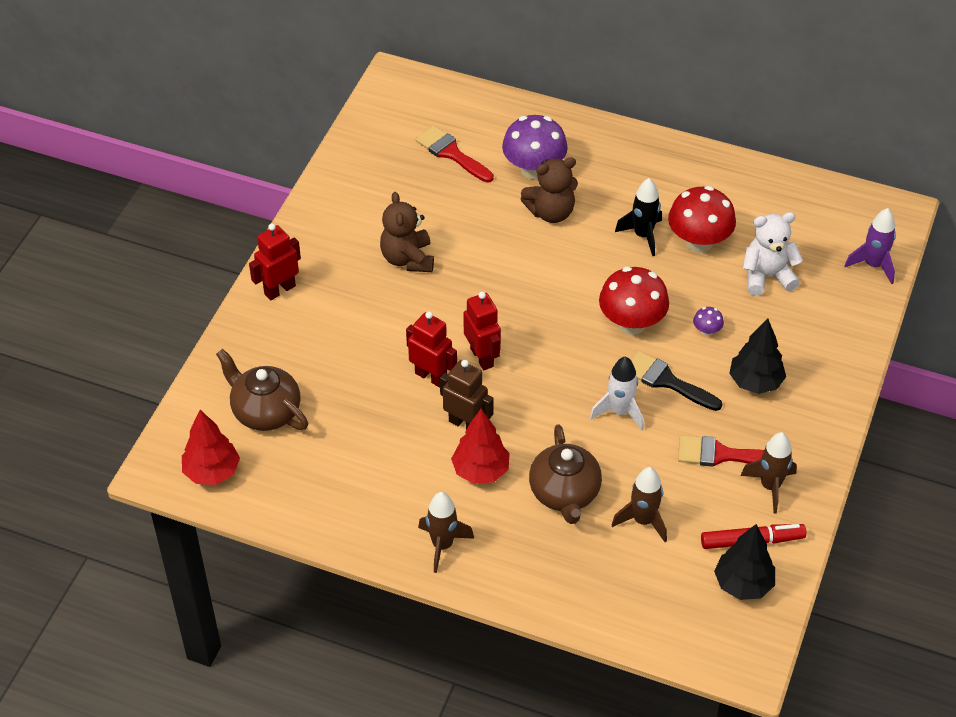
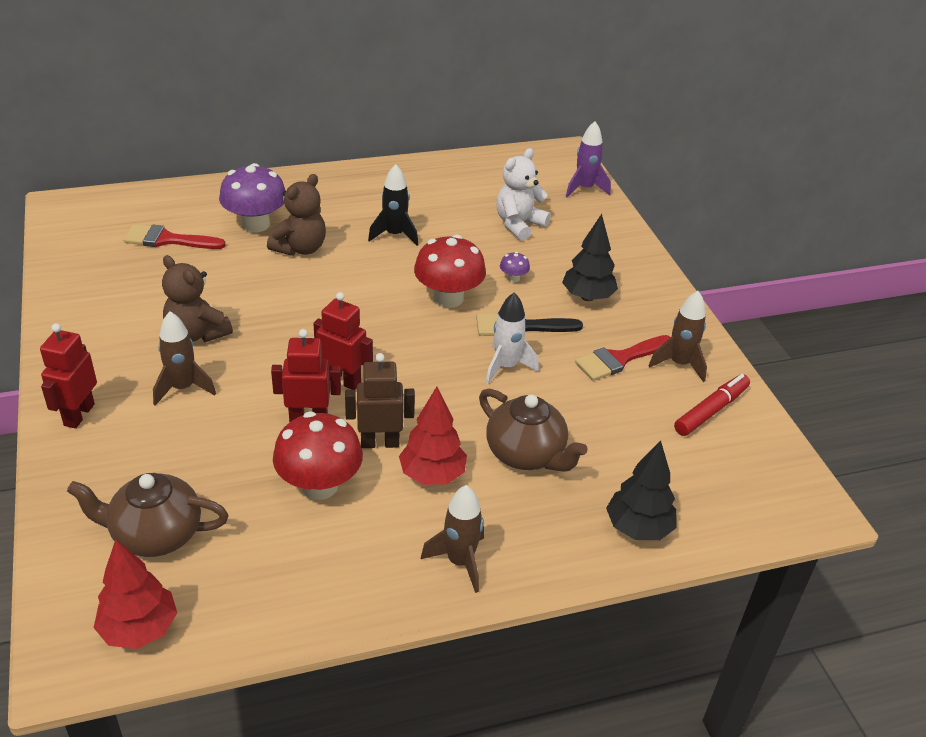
camera: 40 degrees left, 10 degrees down
brown rocket [612,467,667,542] -> brown rocket moved to [153,311,216,406]
red mushroom [668,186,736,253] -> red mushroom moved to [273,412,363,500]
black tree [714,524,775,600] -> black tree moved to [606,440,676,540]

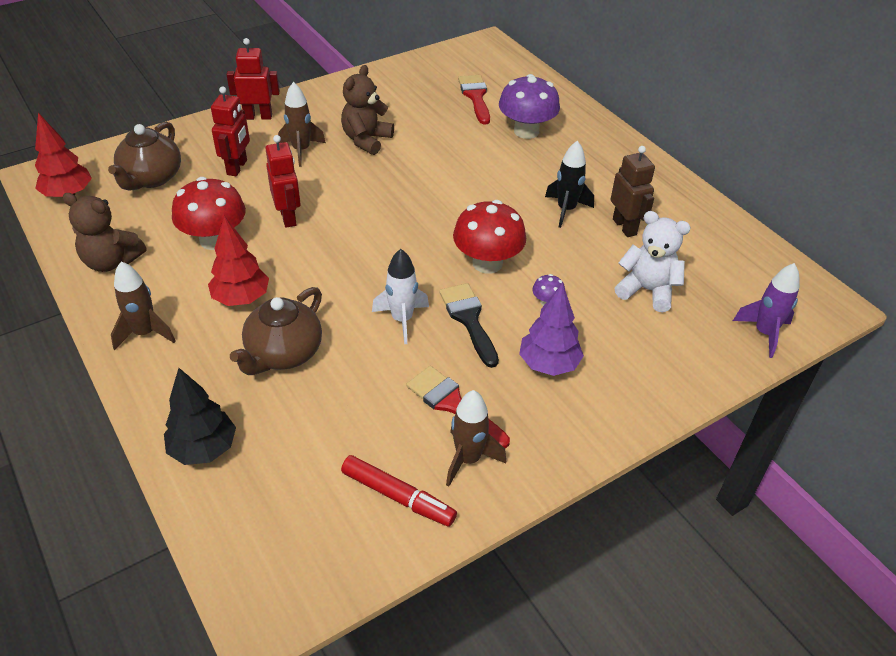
camera: 75 degrees right, 5 degrees up
brown teapot [67,473,229,557] -> brown teapot turned 150 degrees counterclockwise [108,122,181,191]
brown teddy bear [267,174,326,256] -> brown teddy bear moved to [63,193,147,272]
red robot [313,292,373,390] -> red robot moved to [211,86,250,176]
brown robot [345,353,415,448] -> brown robot moved to [611,146,655,237]
black tree [562,214,618,301] -> purple tree [519,283,584,376]

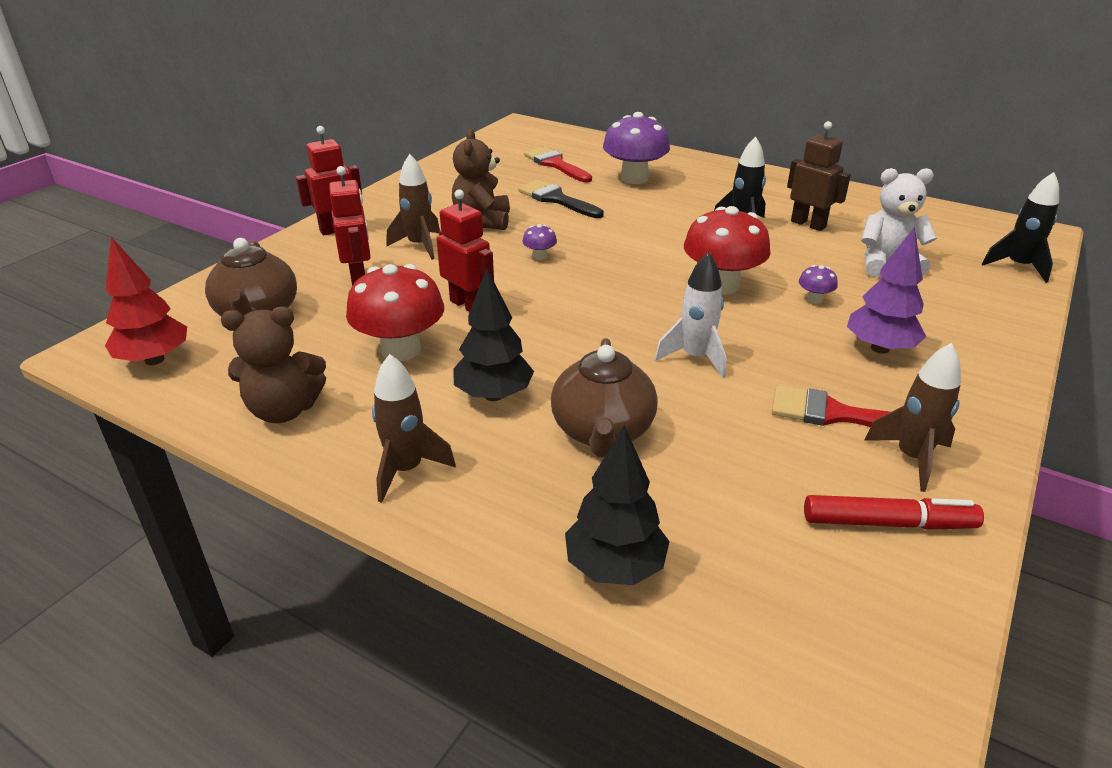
camera: 25 degrees left, 10 degrees down
red tree [208,216,269,306] -> black tree [453,269,534,401]
black brush [439,283,499,368] -> black brush moved to [518,180,604,218]
purple rocket [733,263,800,358] -> black rocket [982,172,1059,283]
none -> purple mushroom [522,224,557,260]

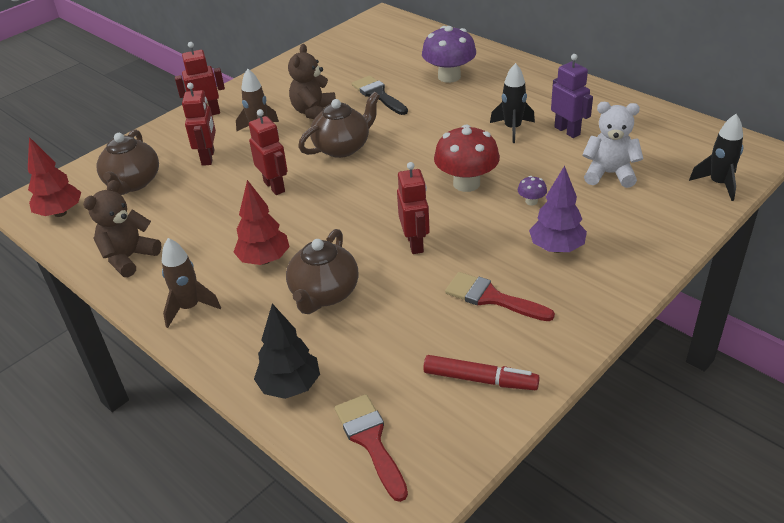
camera: 15 degrees right, 5 degrees up
brown teddy bear [221,307,326,423] -> brown teddy bear turned 120 degrees clockwise [83,180,162,277]
red mushroom [346,264,444,361] -> none
black tree [453,269,534,401] -> red tree [234,180,290,265]
purple mushroom [522,224,557,260] -> brown teapot [298,92,380,158]
red brush [524,146,592,183] -> red brush moved to [334,394,408,502]
white rocket [655,252,726,378] -> red robot [397,162,430,254]
brown robot [787,121,851,231] -> purple robot [551,54,593,138]
brown rocket [864,343,961,492] -> none

